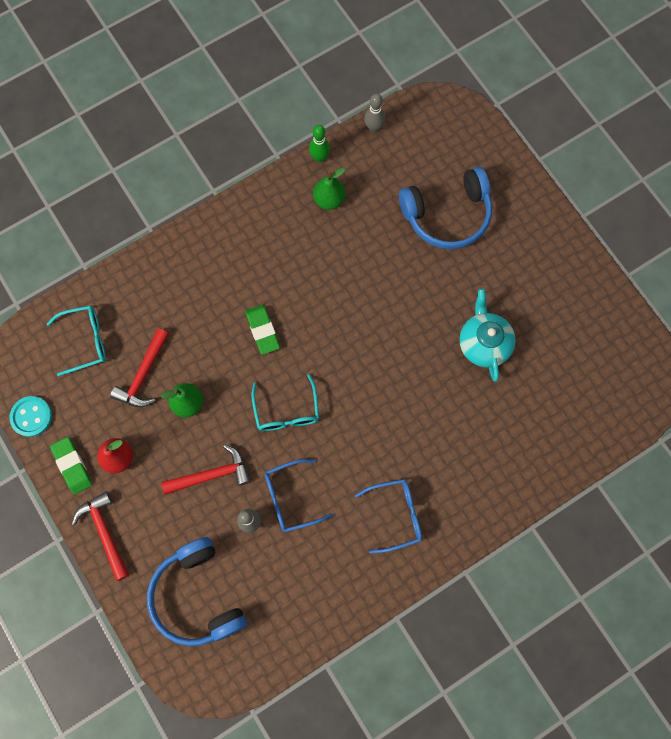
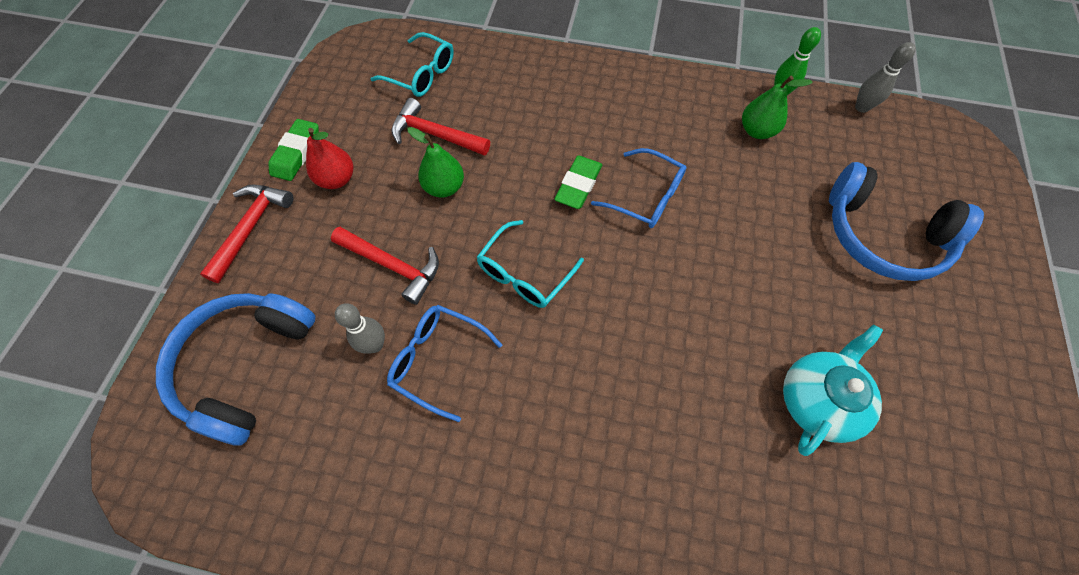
camera: 45 degrees right, 10 degrees down
turquoise button [9,396,52,437] -> none
red hammer [110,328,169,407] -> red hammer turned 45 degrees clockwise [391,98,490,156]
blue glasses [355,479,422,554] -> blue glasses moved to [591,148,687,228]

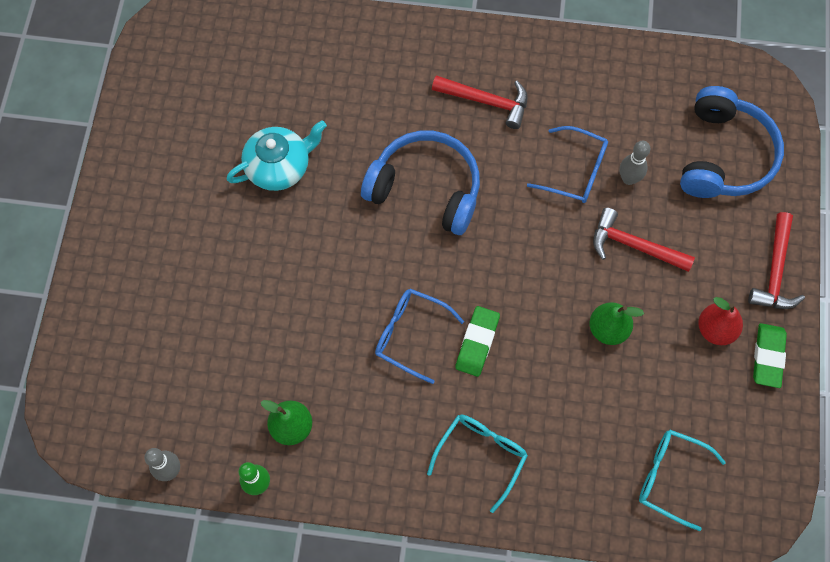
camera: 175 degrees right, 5 degrees up
red hammer [391,98,490,156] -> red hammer moved to [432,75,527,129]
turquoise glasses [476,220,584,308] -> turquoise glasses moved to [427,414,528,513]
turquoise teapot [783,324,883,456] -> turquoise teapot turned 150 degrees counterclockwise [226,120,327,191]
blue headphones [829,162,984,281] -> blue headphones moved to [361,131,480,235]

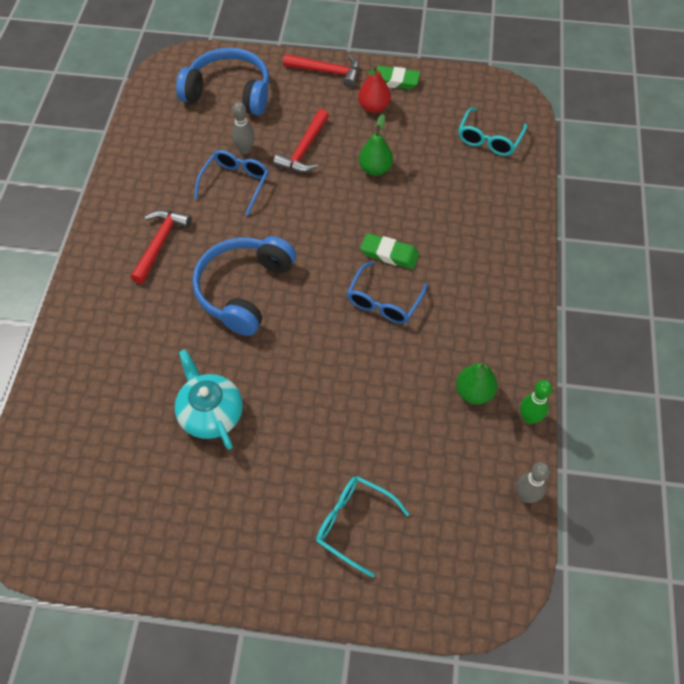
camera: 90 degrees left, 10 degrees down
turquoise glasses [427,414,528,513] -> turquoise glasses moved to [316,476,410,578]

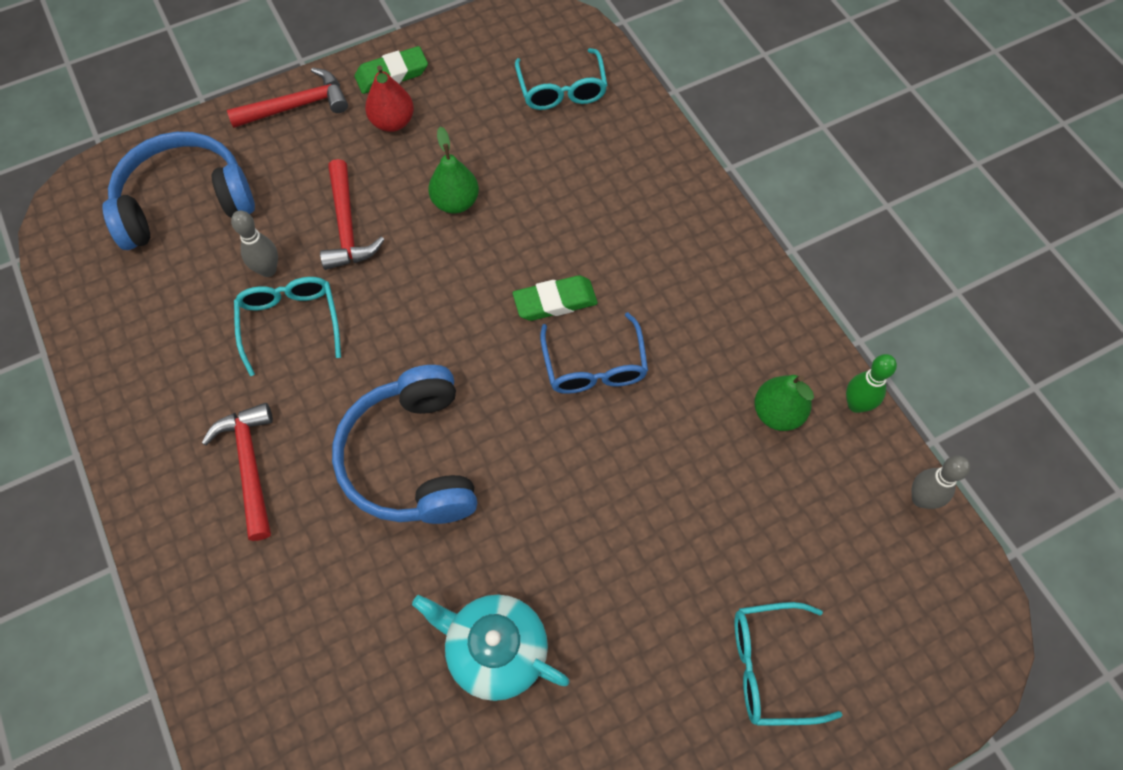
camera: 35 degrees left, 5 degrees up
blue glasses [194,150,269,216] -> turquoise glasses [234,277,341,376]

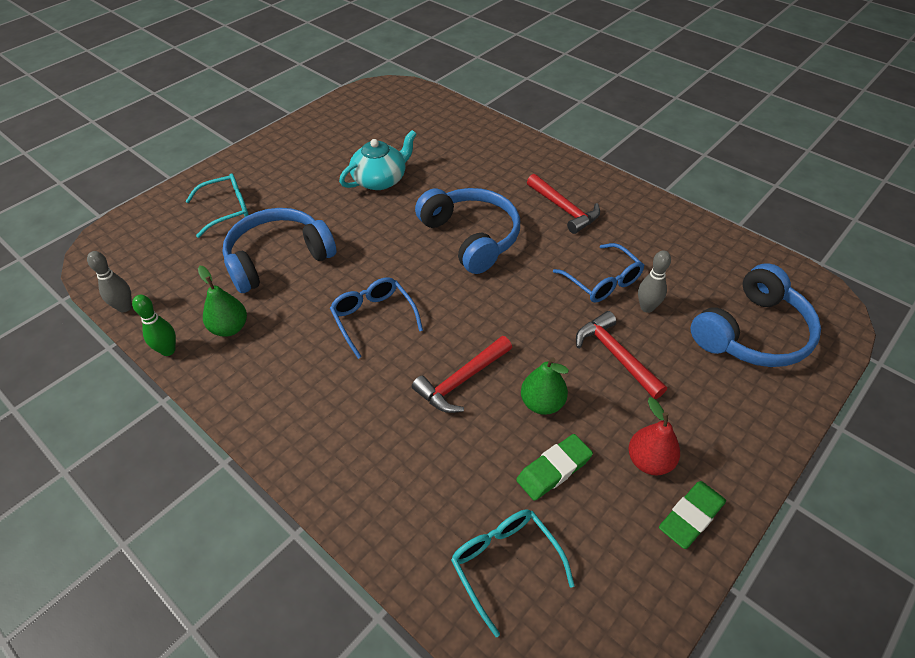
camera: 160 degrees right, 15 degrees down
red hammer [227,67,348,128] -> red hammer moved to [412,336,512,413]
turquoise glasses [234,277,341,376] -> blue glasses [553,243,644,303]
turquoise teapot [412,594,569,701] -> turquoise teapot turned 45 degrees counterclockwise [339,130,417,190]
green eraser [513,275,598,321] -> green eraser moved to [516,434,593,501]
none -> blue headphones [223,208,336,293]

